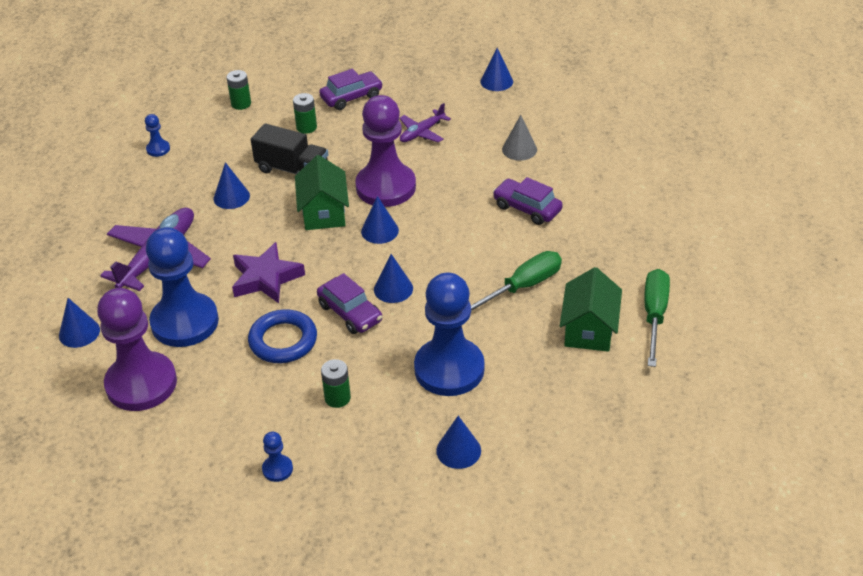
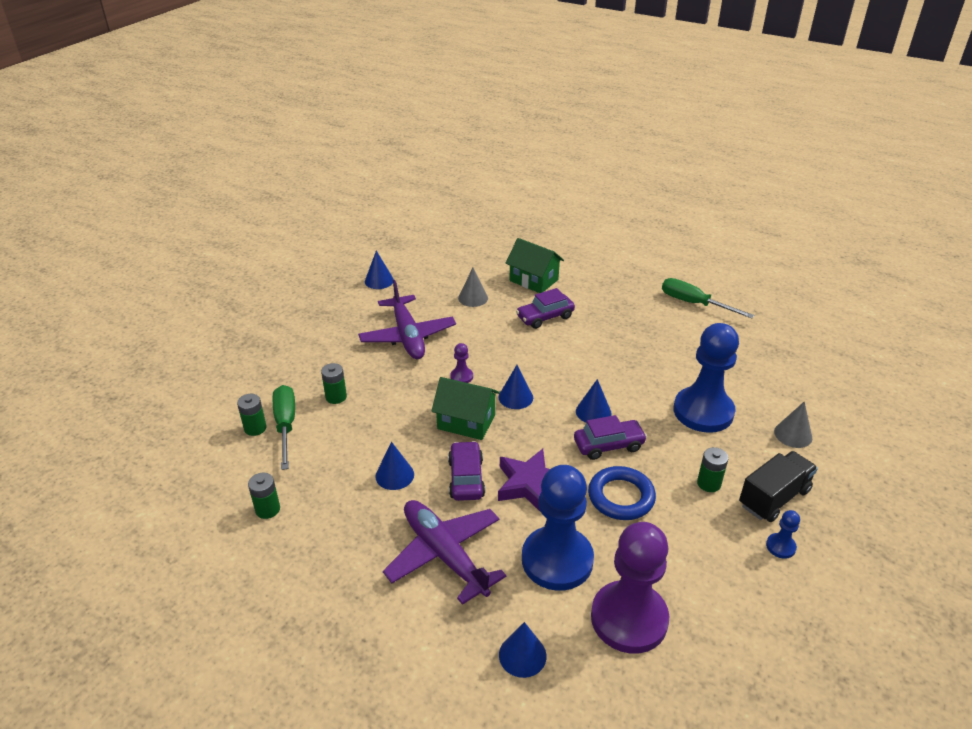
camera: 65 degrees left, 5 degrees down
blue pawn [145,114,170,157] -> green battery [248,473,280,519]
black truck [251,123,329,174] -> black truck moved to [739,451,818,522]
purple car [319,69,383,110] -> purple car moved to [448,441,485,501]
purple pawn [355,95,416,207] -> purple pawn [450,343,473,383], size x0.41
purple plane [399,103,451,143] -> purple plane [358,280,456,359], size x1.84
blue cone [436,416,481,469] -> grey cone [774,401,812,448]
green screwdriver [471,251,562,312] -> green screwdriver moved to [273,385,295,470]
green house [560,267,622,352] -> green house moved to [506,238,564,293]

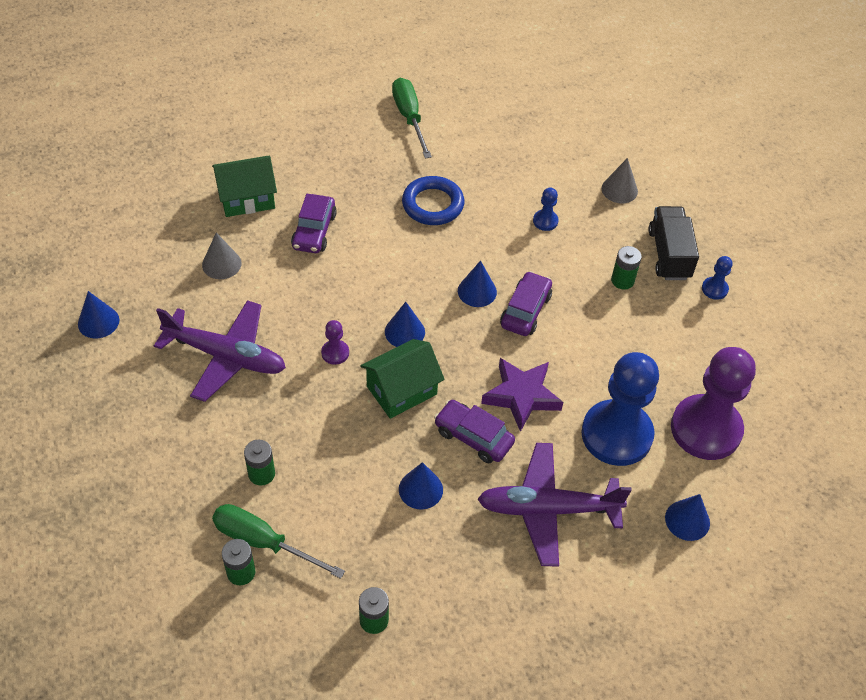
camera: 55 degrees left, 15 degrees up
blue ring [588,466,656,520] -> blue ring moved to [402,176,464,225]
green screwdriver [662,278,754,318] -> green screwdriver turned 90 degrees clockwise [392,78,432,158]
blue pawn [674,323,739,433] -> blue pawn [533,187,559,231], size x0.41

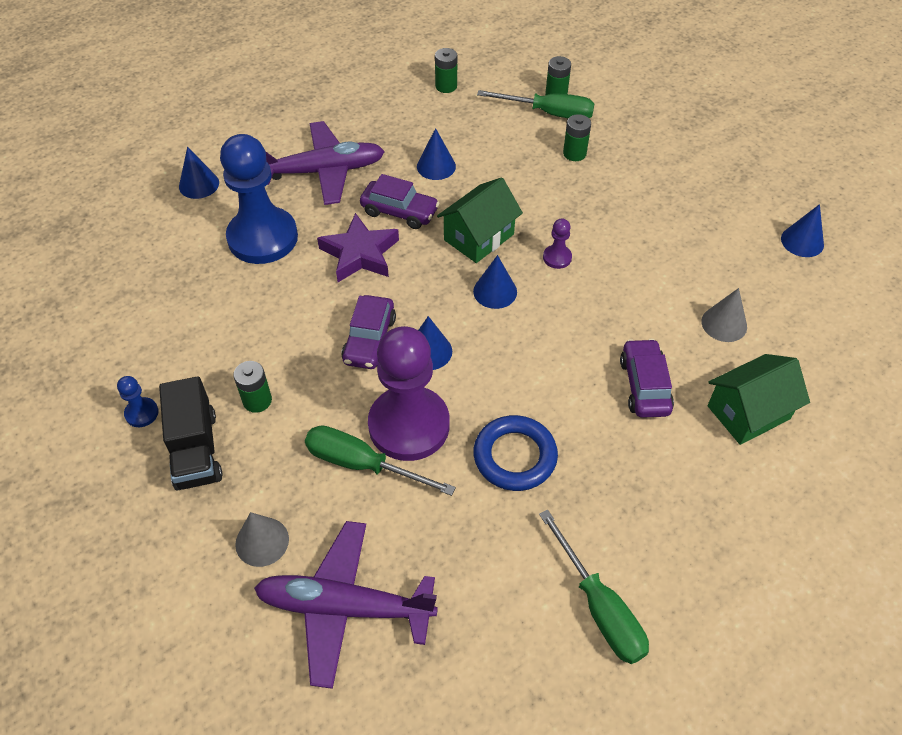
camera: 170 degrees right, 0 degrees up
purple plane [154,300,286,402] -> purple plane moved to [254,521,438,689]
blue pawn [533,187,559,231] -> green screwdriver [305,425,456,496]
purple pawn [671,347,756,460] -> purple pawn moved to [368,326,450,461]

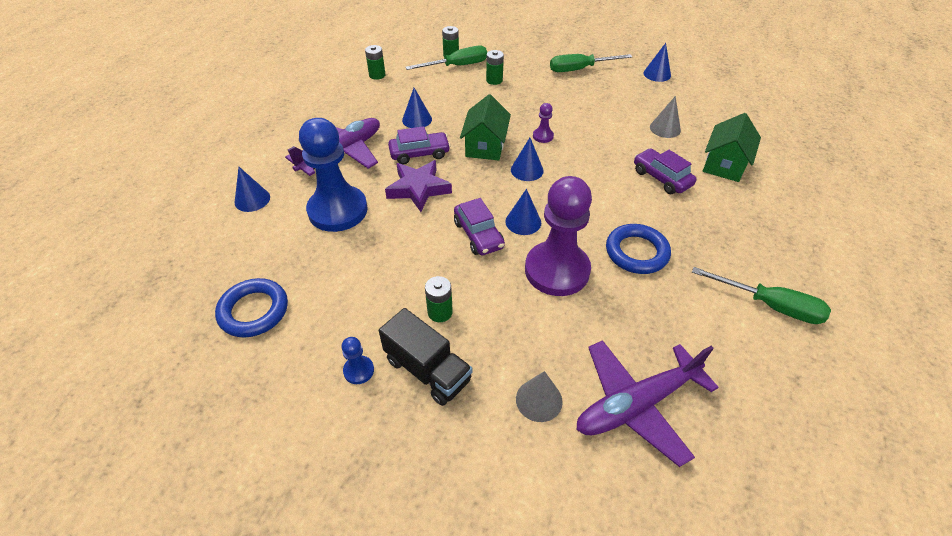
camera: 35 degrees left, 5 degrees down
green screwdriver [305,425,456,496] -> green screwdriver moved to [550,54,632,72]
none -> blue ring [215,278,288,337]

